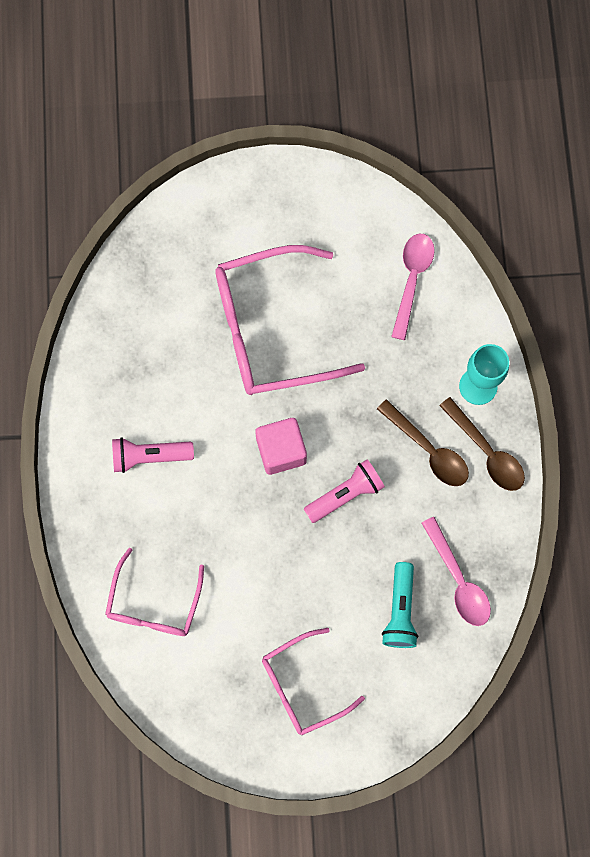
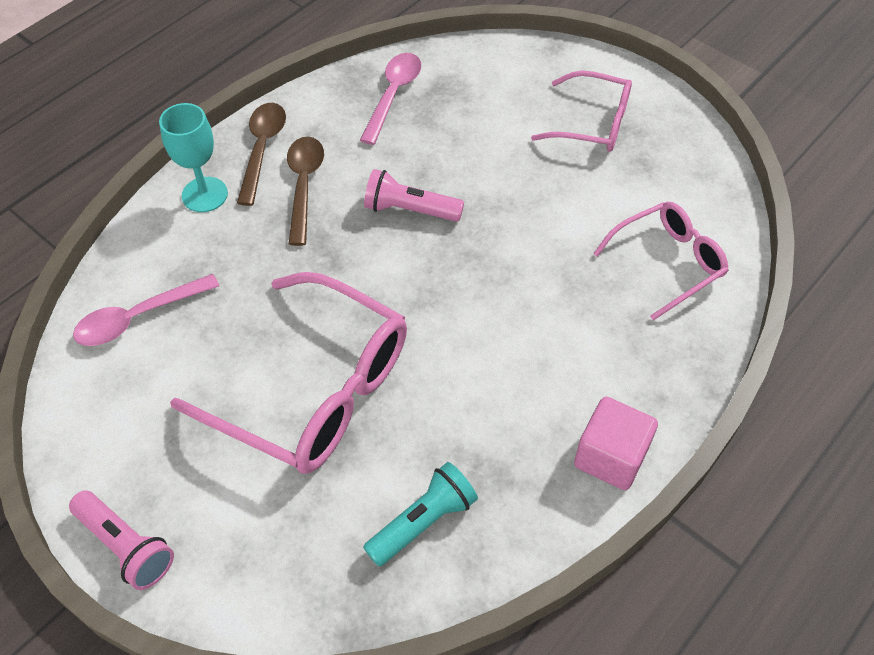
camera: 135 degrees left, 20 degrees down
pink flashlight [112,437,194,473] -> pink flashlight moved to [69,491,174,590]
pink cube [255,418,307,475] -> pink cube moved to [574,397,658,490]
turquoise flashlight [382,562,418,648] -> turquoise flashlight moved to [363,462,478,567]

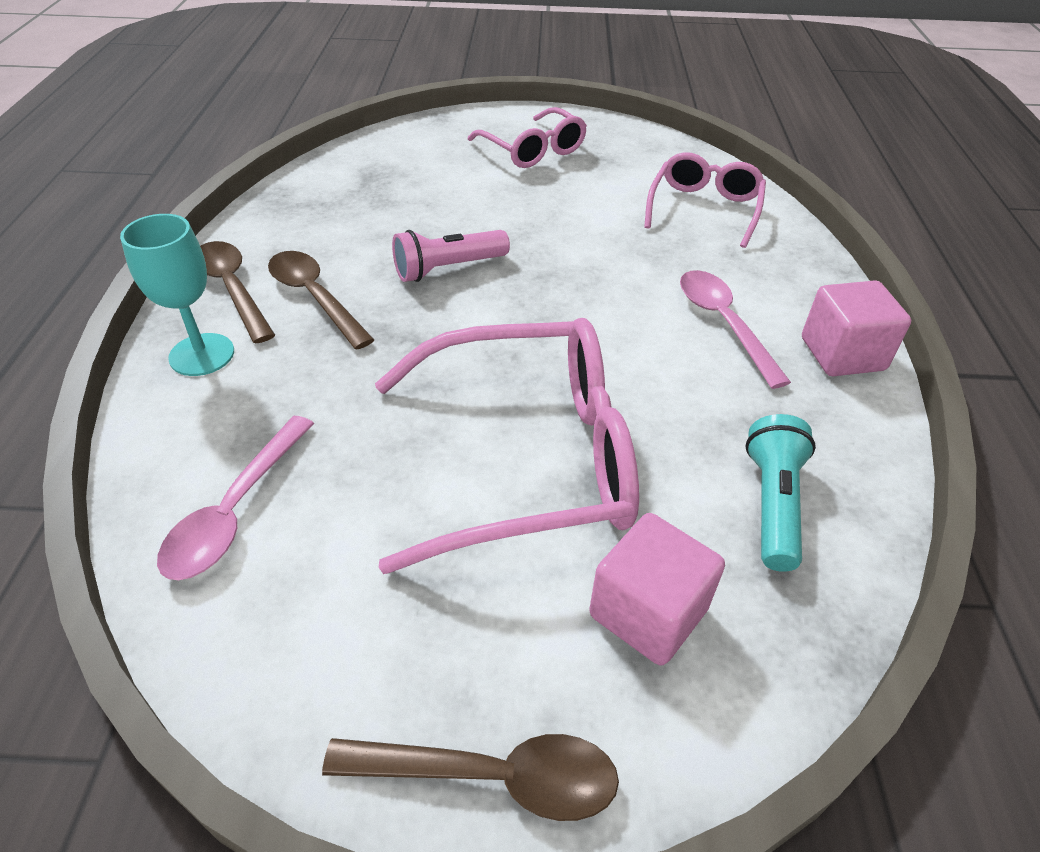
camera: 40 degrees left, 10 degrees down
pink flashlight [69,491,174,590] -> brown spoon [322,734,619,821]
pink spoon [360,53,421,145] -> pink spoon moved to [680,270,791,389]
pink glasses [531,71,632,152] -> pink glasses turned 75 degrees clockwise [468,107,587,168]
none -> pink cube [589,513,725,666]

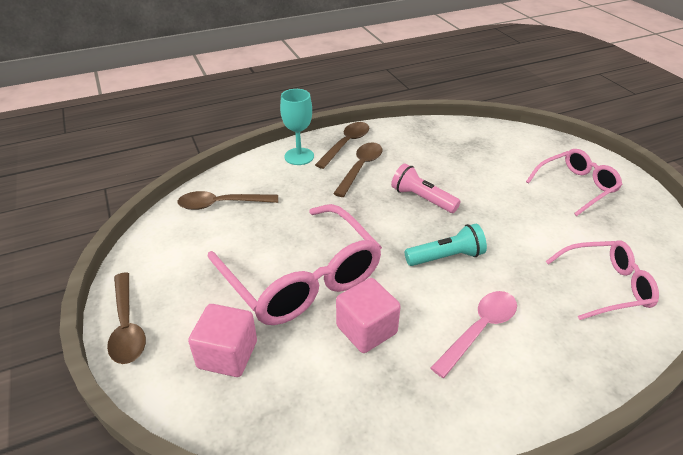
camera: 65 degrees right, 5 degrees down
pink spoon [157,416,314,580] -> brown spoon [177,191,278,210]
pink glasses [468,107,587,168] -> pink glasses turned 150 degrees counterclockwise [526,149,623,216]
turquoise flashlight [745,414,816,572] -> turquoise flashlight moved to [405,224,487,266]
pink cube [802,280,911,376] -> pink cube moved to [336,278,401,353]

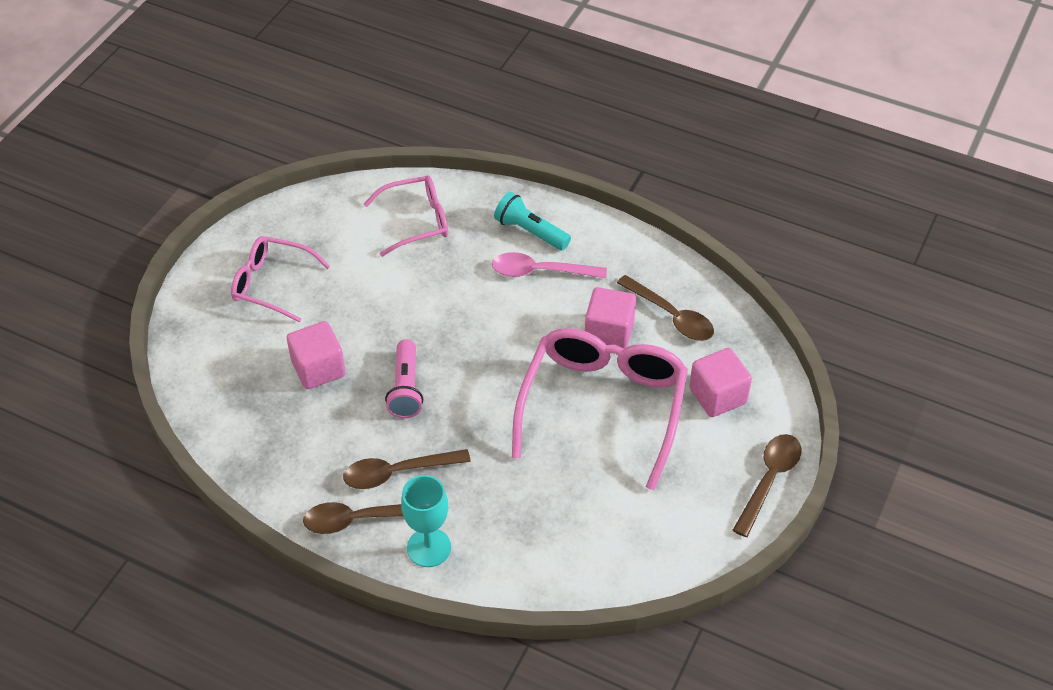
camera: 130 degrees left, 10 degrees up
brown spoon [177,191,278,210] -> brown spoon moved to [617,275,714,341]
turquoise flashlight [405,224,487,266] -> turquoise flashlight moved to [494,192,571,250]
pink glasses [546,240,659,320] -> pink glasses turned 120 degrees clockwise [364,176,448,257]
none -> pink cube [287,321,346,389]

